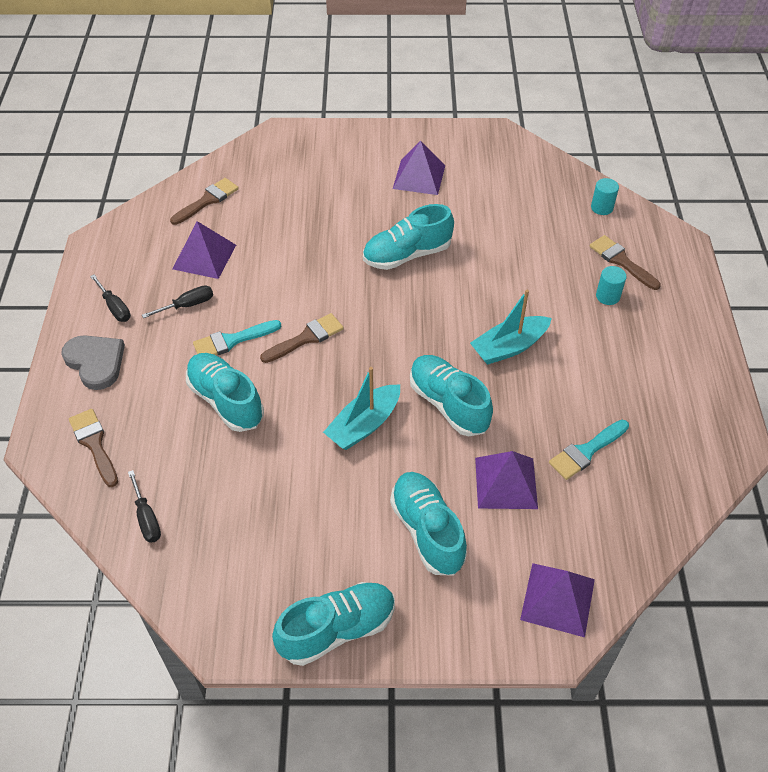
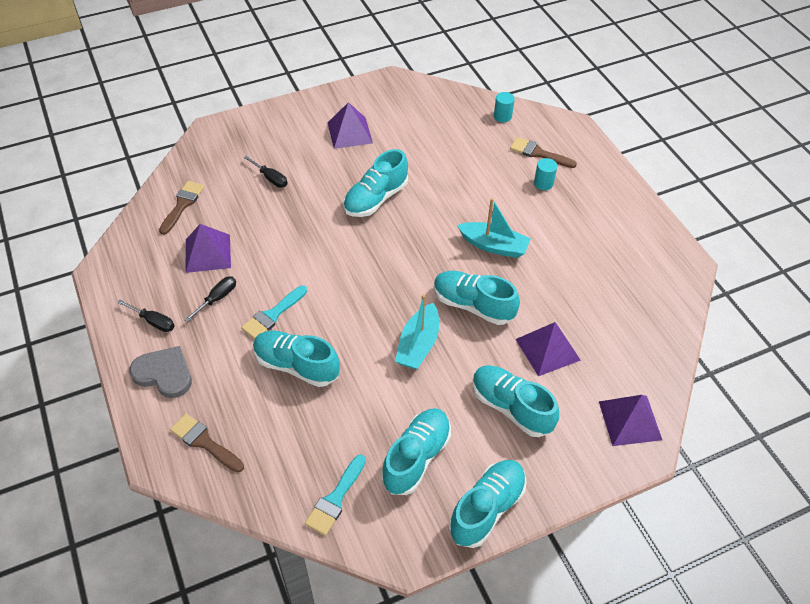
camera: 25 degrees left, 0 degrees up
black screwdriver [128,470,161,543] -> black screwdriver moved to [244,156,288,188]
brown brush [260,313,344,363] -> none
turquoise boat [470,290,552,365] -> turquoise boat turned 105 degrees counterclockwise [457,198,531,258]
turquoise brush [549,420,629,480] -> turquoise brush moved to [305,454,366,536]
none -> turquoise shoe [381,408,451,495]

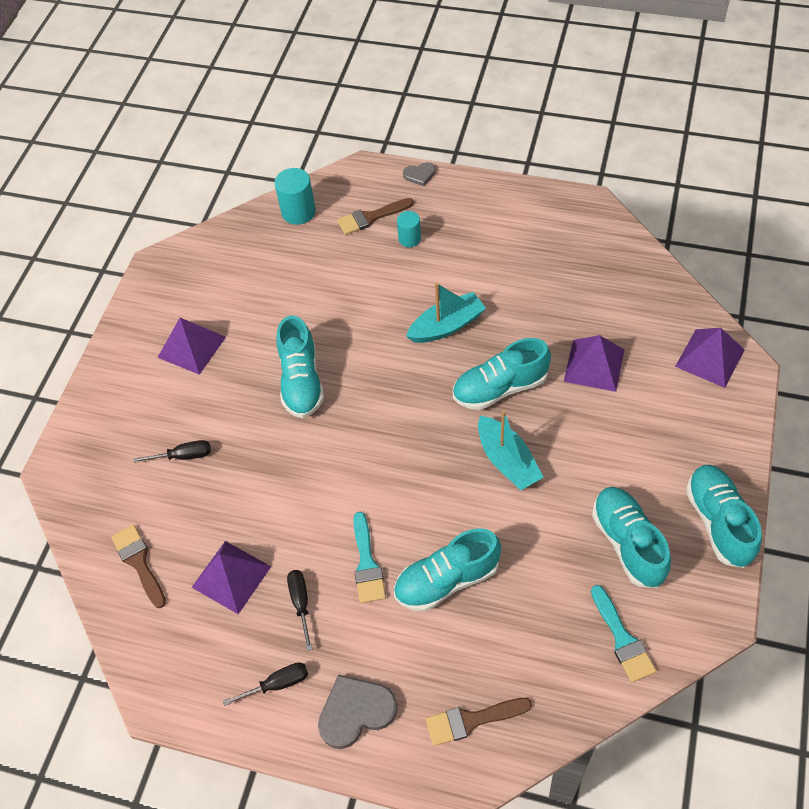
camera: 45 degrees left, 5 degrees up
turquoise shoe [473,365,559,437] -> none
turquoise cylinder [494,92,515,122] -> turquoise cylinder [275,168,316,225], size x1.56
none -> grey heart [403,162,436,186]

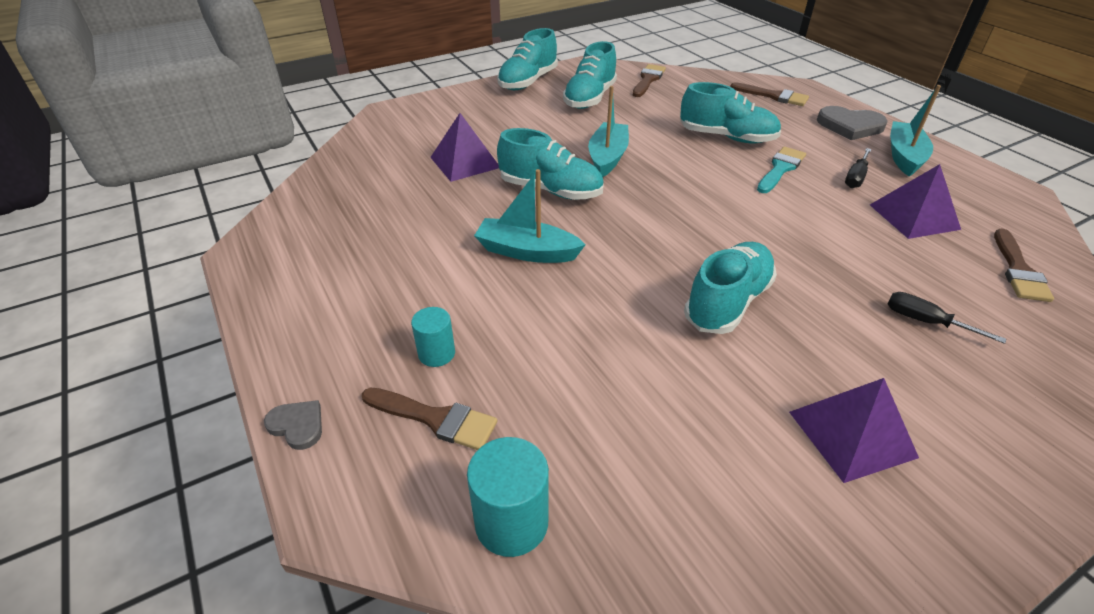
camera: 140 degrees left, 15 degrees down
black screwdriver [223,662,308,706] -> turquoise boat [890,85,941,176]
turquoise brush [591,585,656,682] -> brown brush [633,64,666,97]
purple pyramid [675,328,745,388] -> none

